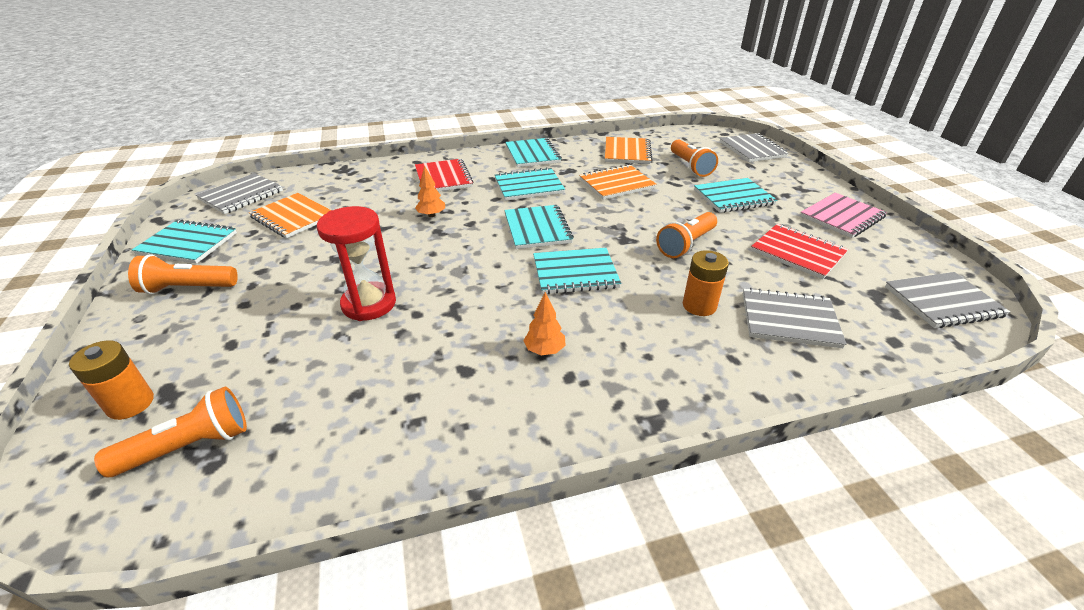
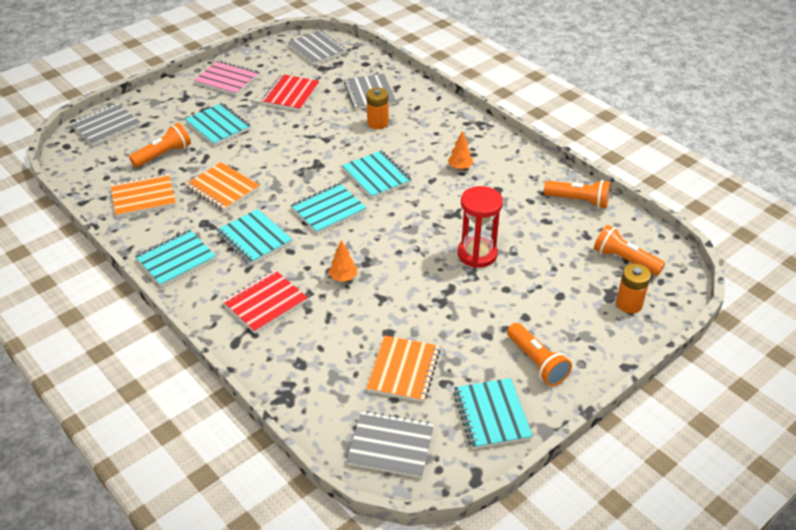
camera: 115 degrees left, 5 degrees up
orange flashlight [656,212,717,258] -> orange flashlight moved to [544,180,610,209]

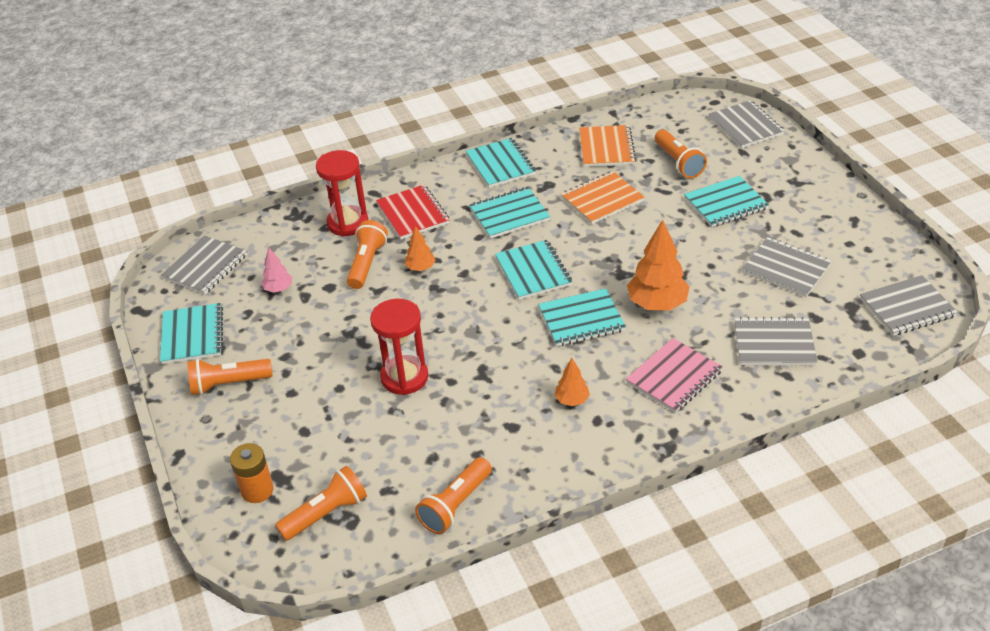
camera: 110 degrees right, 0 degrees up
pink notebook [194,60,259,96] -> pink notebook moved to [626,338,723,413]
red notebook [261,74,320,111] -> grey notebook [742,237,832,297]
orange battery [366,87,389,129] -> none
orange notebook [367,336,440,402] -> pink tree [261,248,292,293]
turquoise notebook [453,378,533,449] -> turquoise notebook turned 75 degrees clockwise [160,303,223,364]
none -> red hourglass [316,150,368,237]
none -> orange flashlight [347,220,388,289]
none -> orange tree [627,219,690,310]

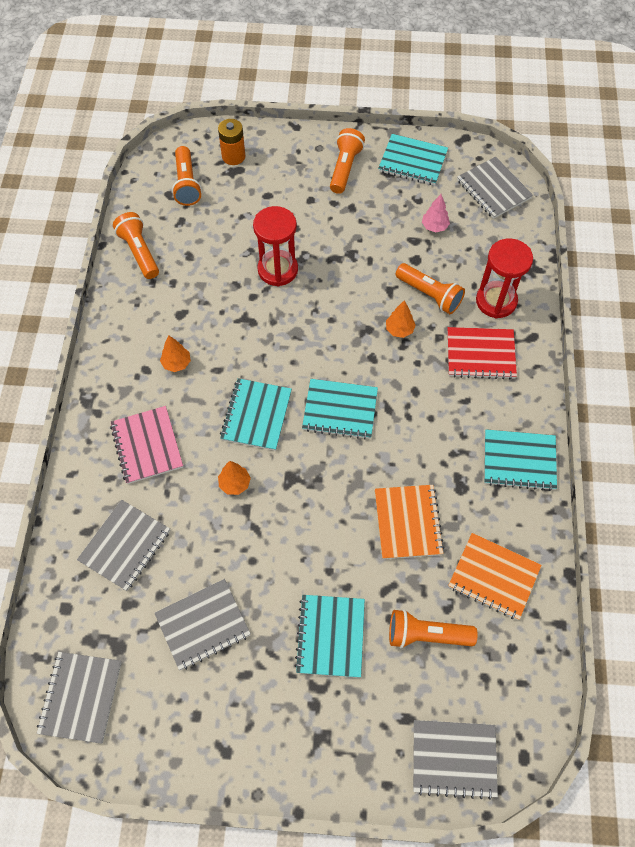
camera: 115 degrees right, 20 degrees up
turquoise notebook [469,187,550,239] -> none
orange tree [627,219,690,310] -> orange tree [218,461,251,495], size x0.53

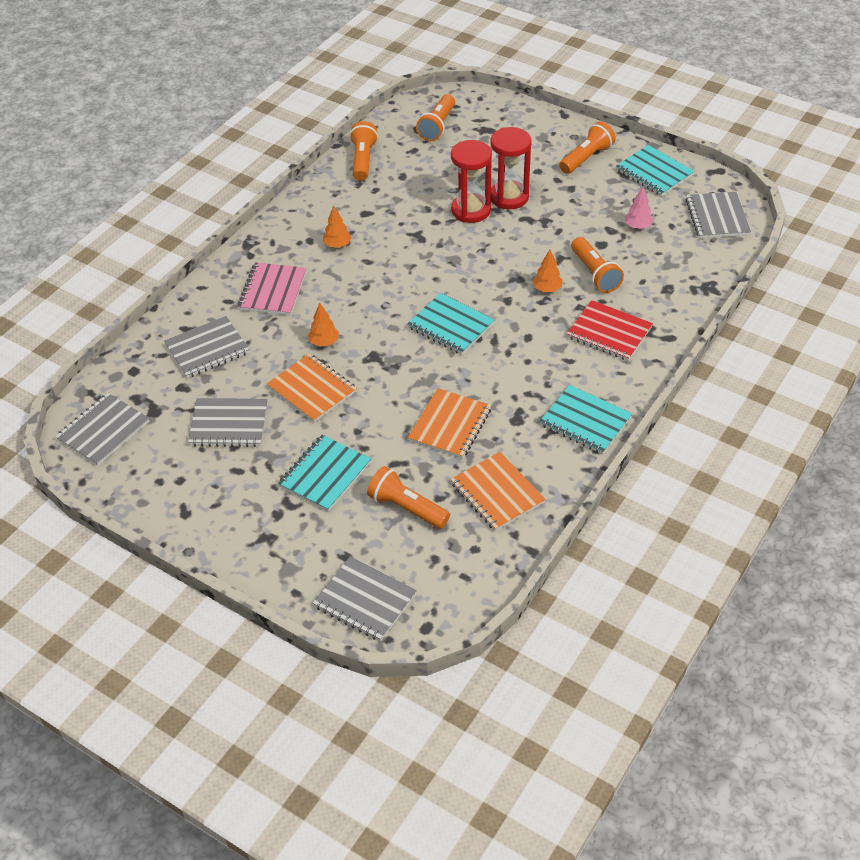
camera: 30 degrees right, 15 degrees down
orange battery [218,119,245,165] -> none
turquoise notebook [220,378,292,451] -> none
red hourglass [476,239,533,318] -> red hourglass moved to [490,127,532,209]
none -> orange notebook [267,353,357,423]

